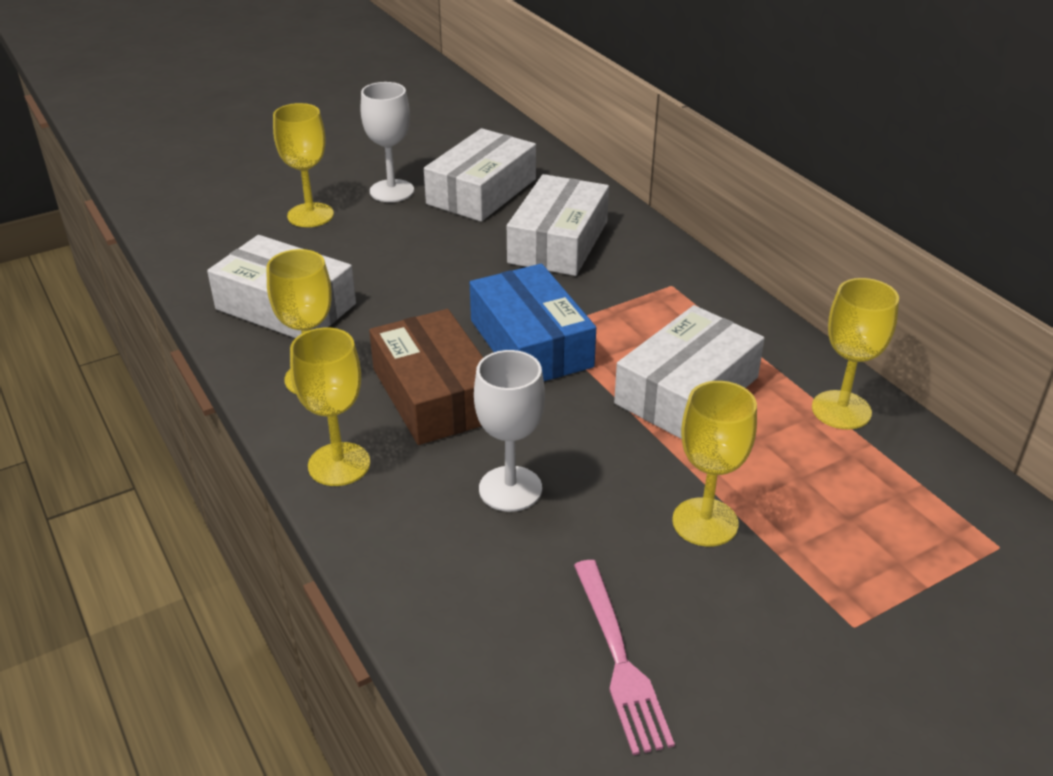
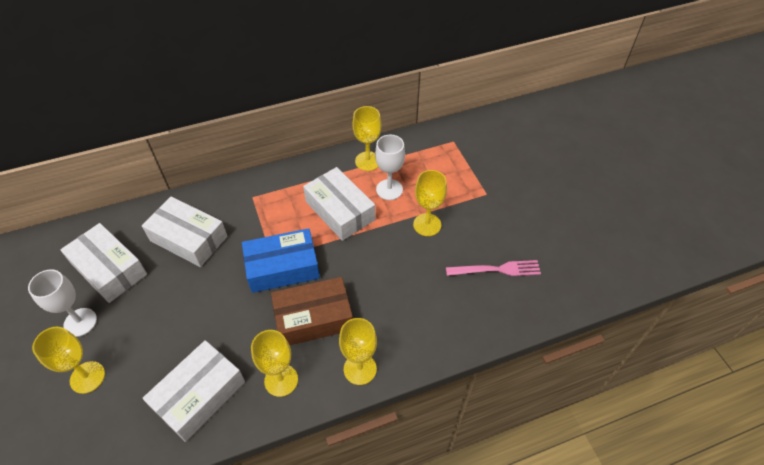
camera: 80 degrees left, 15 degrees up
white goblet [474,350,545,512] -> white goblet moved to [375,135,405,200]

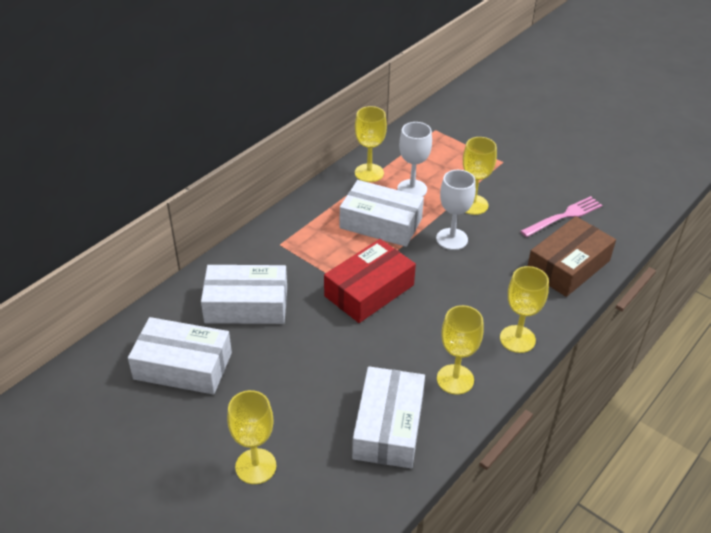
camera: 30 degrees left, 10 degrees down
white goblet [28,269,97,337] -> white goblet moved to [436,170,476,250]
blue box [242,228,320,293] -> red box [324,239,416,323]
brown box [271,277,353,345] -> brown box moved to [528,216,616,297]

